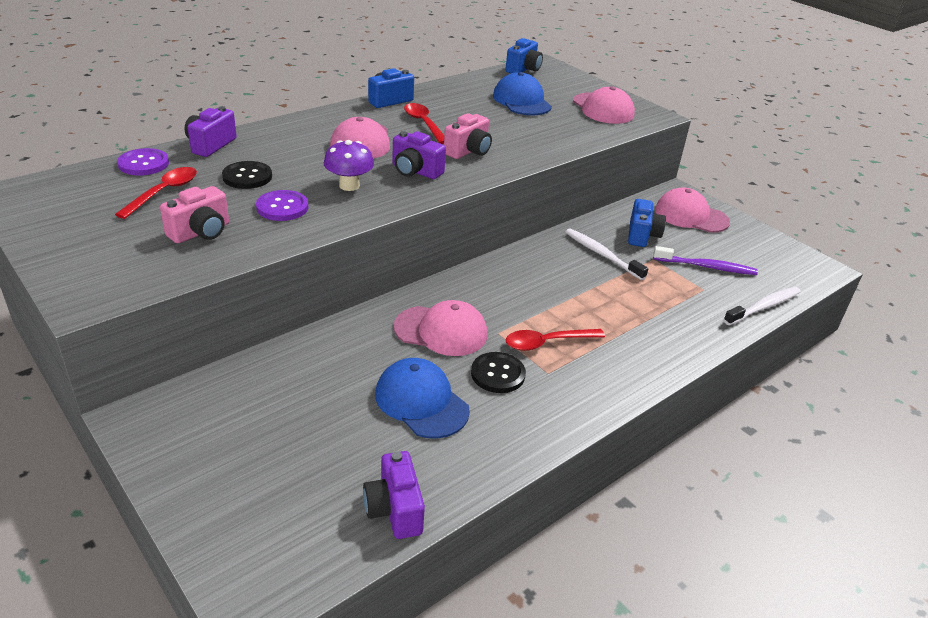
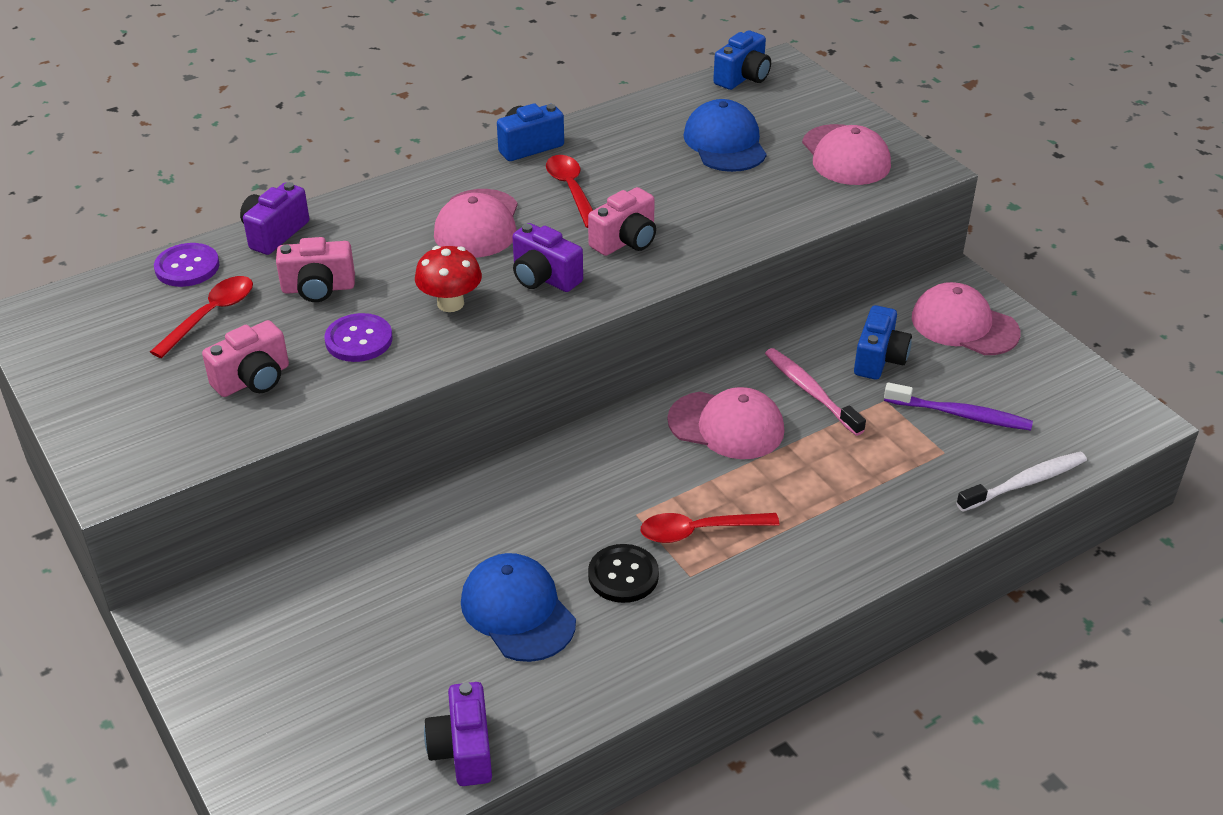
camera: 10 degrees right, 5 degrees up
black button [222,161,272,189] -> pink camera [276,237,355,302]
purple mushroom [324,140,374,191] -> red mushroom [415,246,482,312]
pink cap [394,300,487,356] -> pink cap moved to [667,387,784,459]
white toothbrush [565,228,648,280] -> pink toothbrush [765,348,866,436]

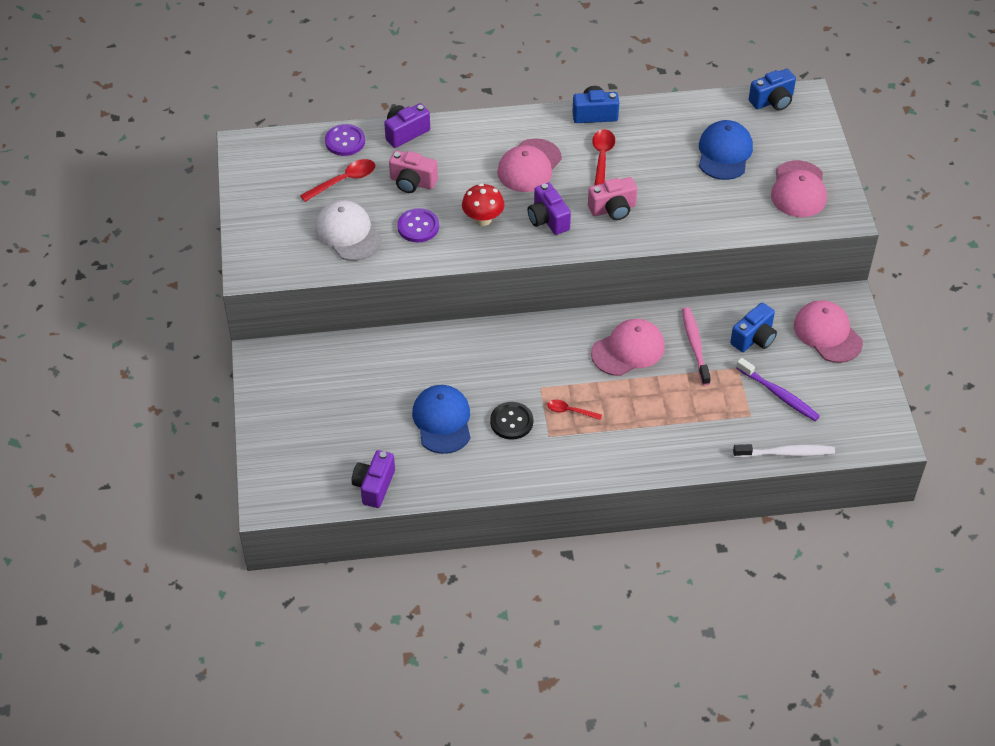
camera: 25 degrees right, 10 degrees up
pink camera [202,320,289,397] -> white cap [315,200,382,261]
red spoon [641,513,780,543] -> red spoon [548,400,602,420], size x0.63
pink cap [667,387,784,459] -> pink cap turned 75 degrees counterclockwise [591,319,665,376]

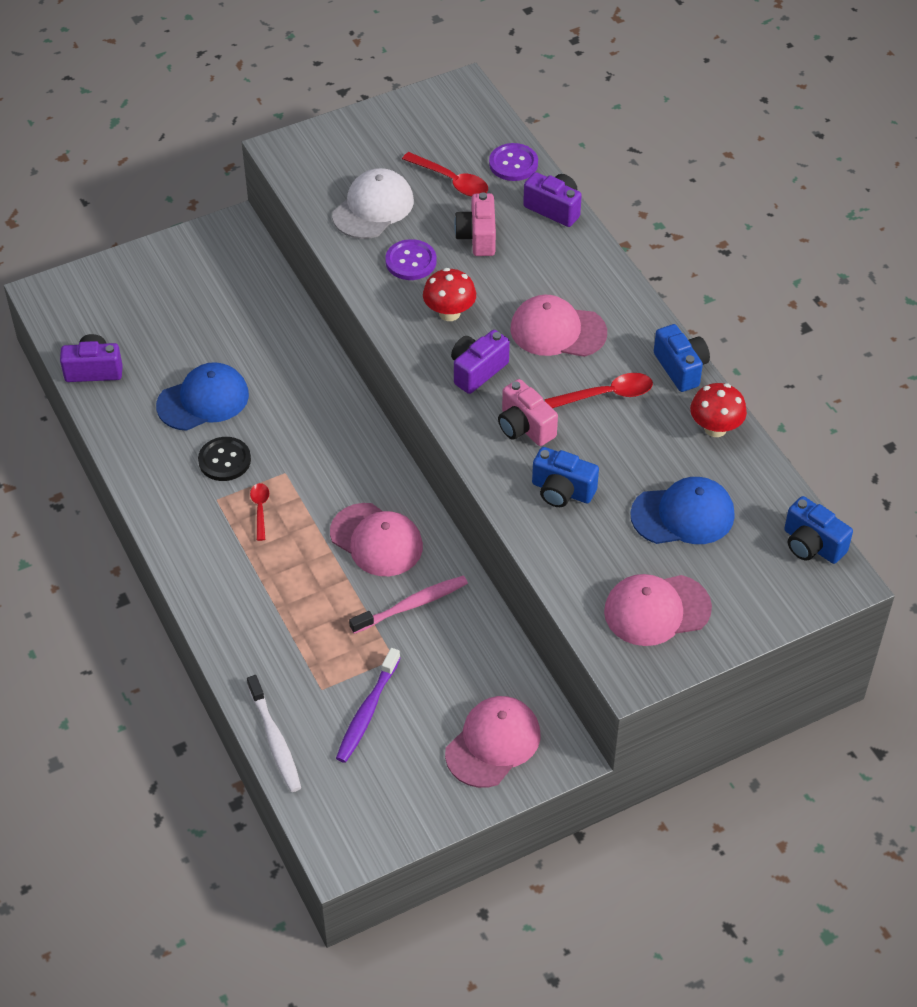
camera: 70 degrees right, 0 degrees up
blue camera [730,303,777,352] -> blue camera moved to [532,447,599,507]
none -> red mushroom [690,383,747,437]

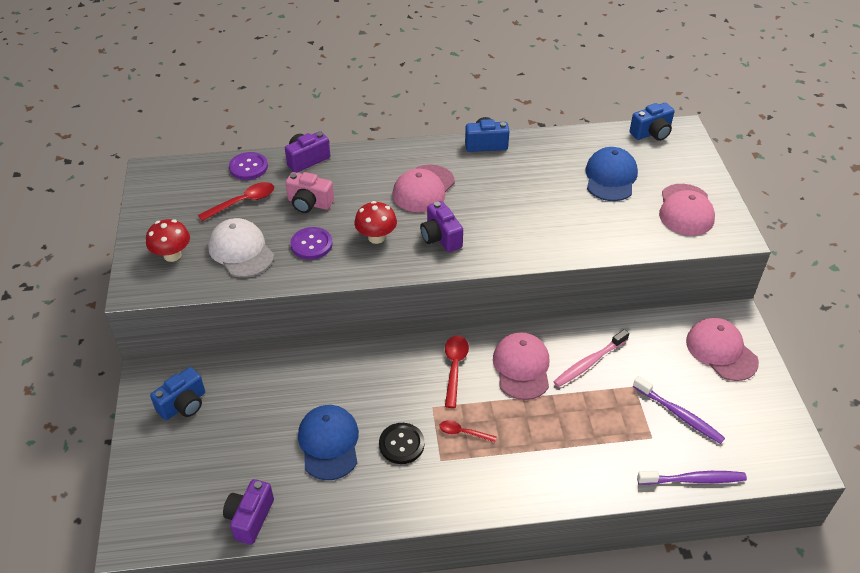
camera: 70 degrees left, 5 degrees down
white toothbrush [247,675,301,792] -> purple toothbrush [637,471,747,485]
pink cap [330,503,423,576] -> pink cap turned 60 degrees counterclockwise [493,332,549,400]
pink toothbrush [349,576,468,634] -> pink toothbrush turned 120 degrees counterclockwise [553,329,629,387]
pink camera [498,379,558,446] -> none
blue camera [532,447,599,507] -> blue camera moved to [150,367,205,420]
red spoon [544,373,653,408] -> red spoon moved to [445,335,469,408]
red mushroom [690,383,747,437] -> red mushroom moved to [146,219,190,262]

